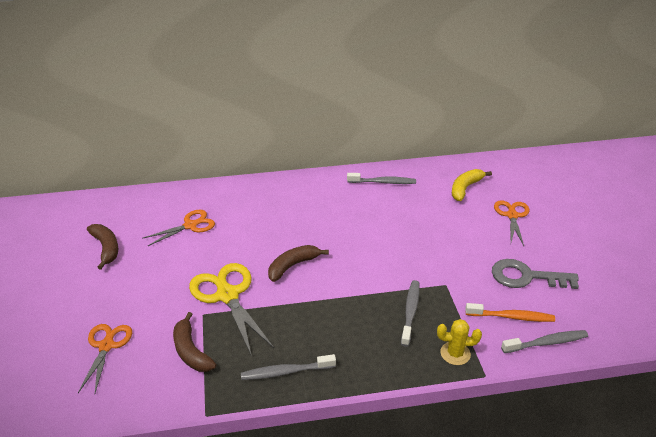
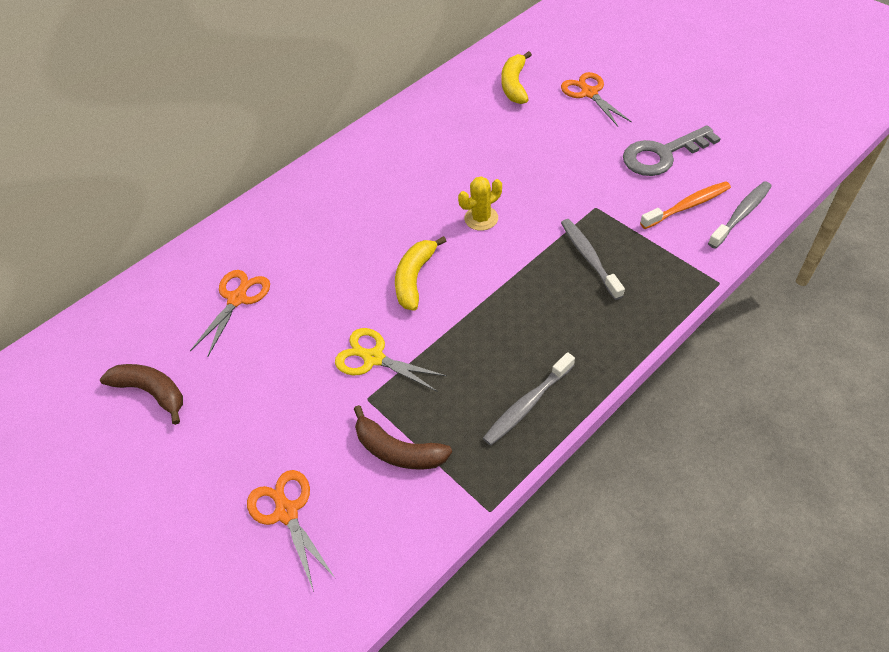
camera: 30 degrees left, 15 degrees up
yellow scissors [189,263,274,357] -> yellow scissors [335,328,447,392], size x0.64
brown banana [268,245,329,282] -> yellow banana [395,236,446,311]
grey toothbrush [347,173,416,184] -> none
yellow cactus [437,319,482,365] -> yellow cactus moved to [458,176,502,231]

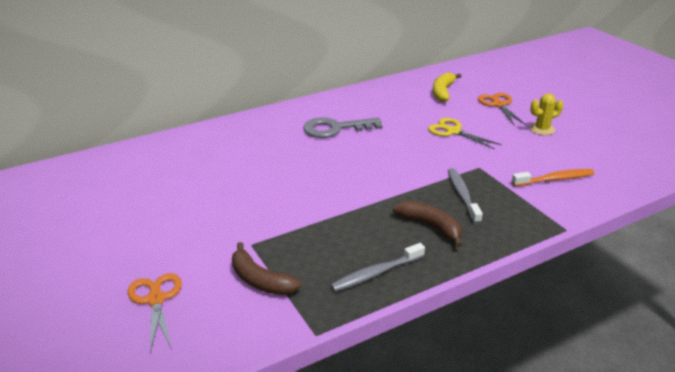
camera: 10 degrees right, 20 degrees down
brown banana [100,364,183,425] -> brown banana moved to [393,201,462,247]
orange scissors [190,270,270,357] -> none
yellow scissors [335,328,447,392] -> yellow scissors moved to [428,118,501,149]
yellow banana [395,236,446,311] -> none
yellow cactus [458,176,502,231] -> yellow cactus moved to [530,94,564,135]
grey key [623,125,721,176] -> grey key moved to [303,117,382,138]
grey toothbrush [708,181,772,249] -> none

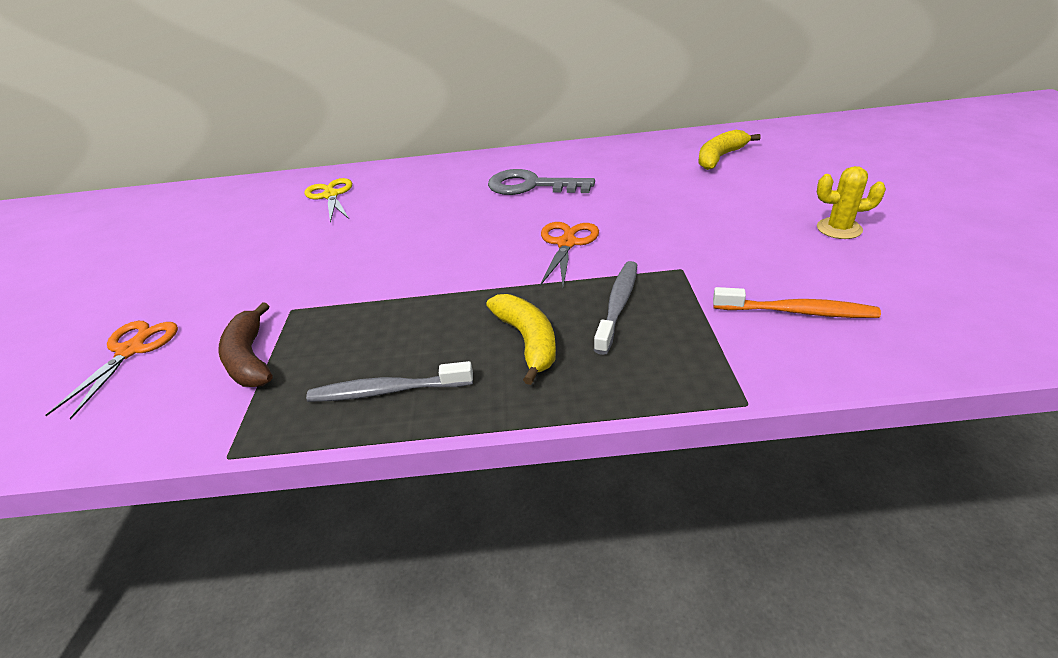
camera: 30 degrees right, 5 degrees up
brown banana [393,201,462,247] -> yellow banana [486,294,556,385]
yellow scissors [428,118,501,149] -> yellow scissors moved to [304,178,352,223]
orange scissors [478,93,526,125] -> orange scissors moved to [540,222,599,287]

